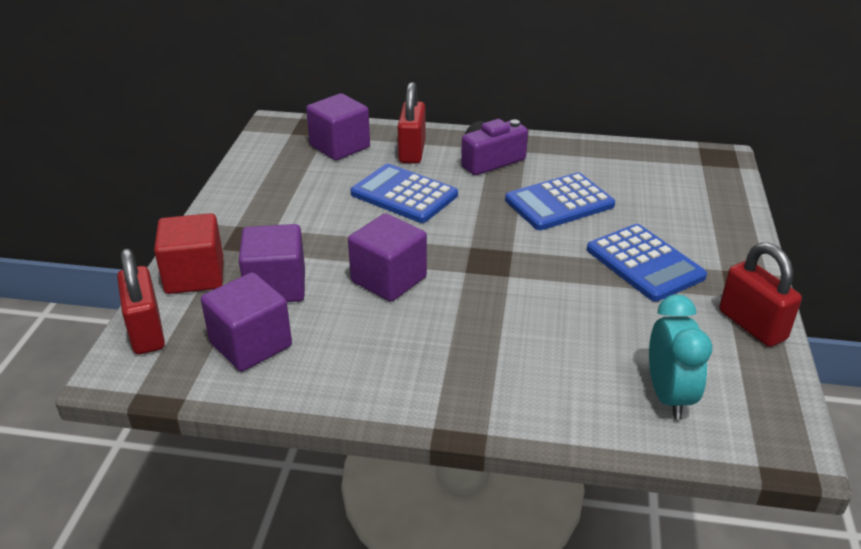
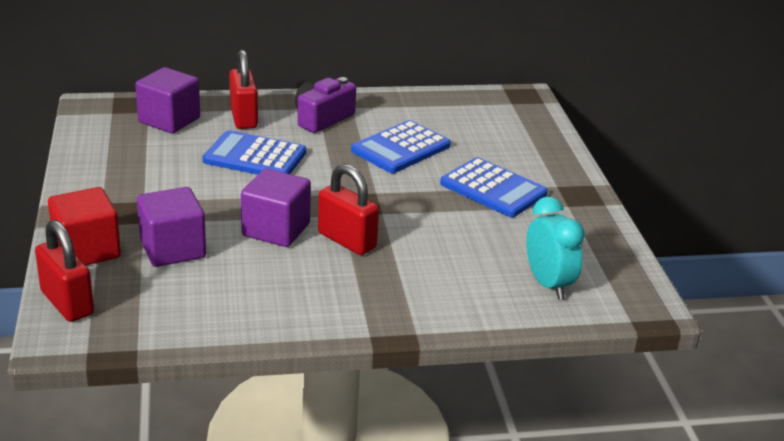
camera: 20 degrees left, 5 degrees down
purple cube [201,272,292,372] -> none
red padlock [719,242,802,347] -> red padlock moved to [318,164,379,255]

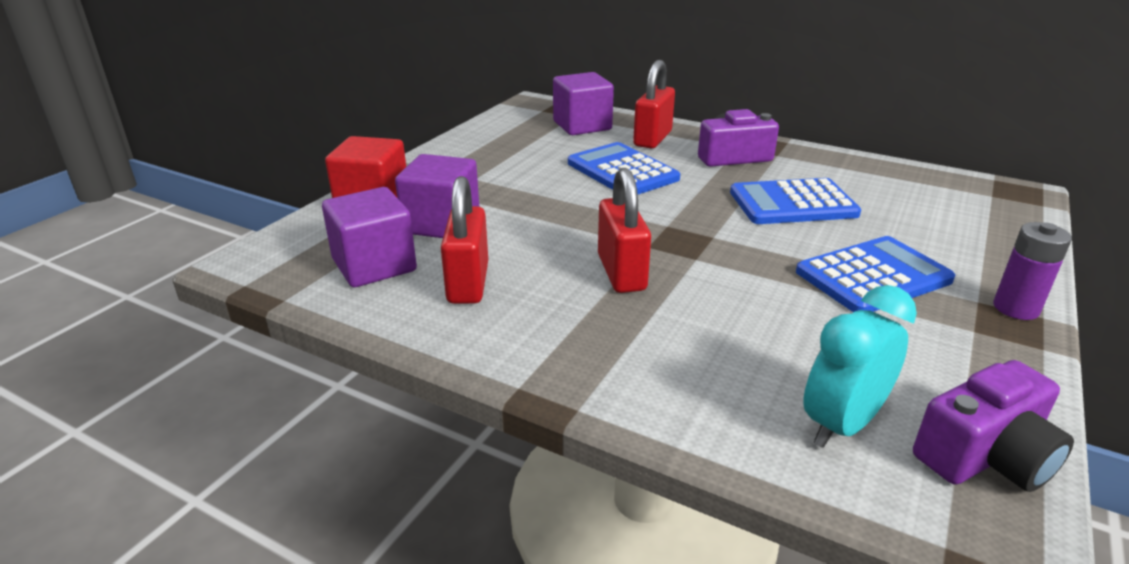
camera: 40 degrees right, 0 degrees up
red padlock [35,220,94,322] -> red padlock moved to [441,176,488,304]
purple cube [241,169,311,247] -> purple cube moved to [322,187,417,287]
blue calculator [440,157,548,217] -> blue calculator turned 105 degrees counterclockwise [796,236,955,312]
turquoise clock [526,197,585,300] -> turquoise clock turned 150 degrees counterclockwise [803,285,917,448]
none -> purple camera [913,360,1074,492]
none -> purple battery [993,222,1072,320]

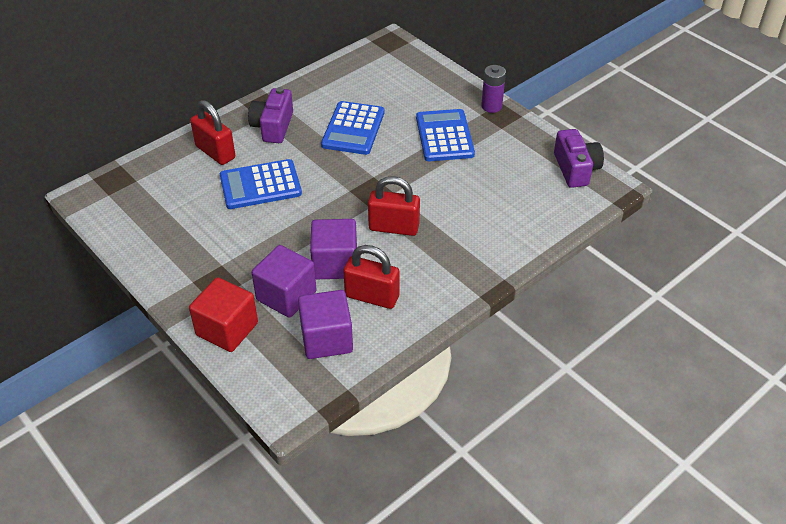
camera: 70 degrees left, 15 degrees up
purple cube [553,72,614,135] -> purple cube moved to [310,219,357,279]
turquoise clock [803,285,917,448] -> none

